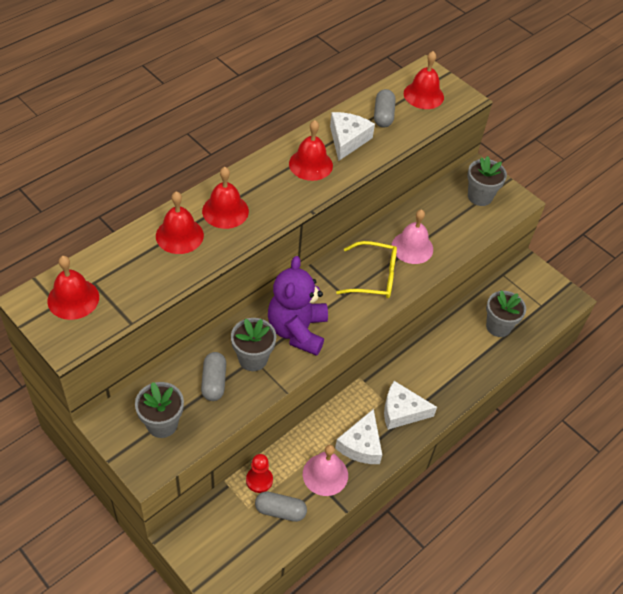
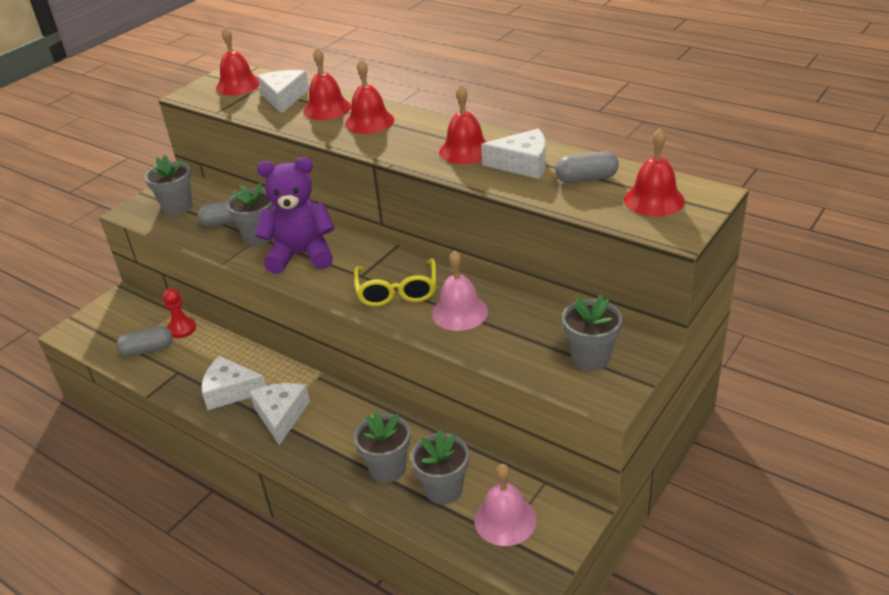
camera: 85 degrees right, 15 degrees down
grey capsule [255,491,307,522] -> grey capsule turned 75 degrees clockwise [116,326,173,357]
pink bell [303,445,348,496] -> pink bell moved to [474,464,537,546]
none -> white cheese [257,70,309,114]
none -> grey flower pot [354,411,411,483]

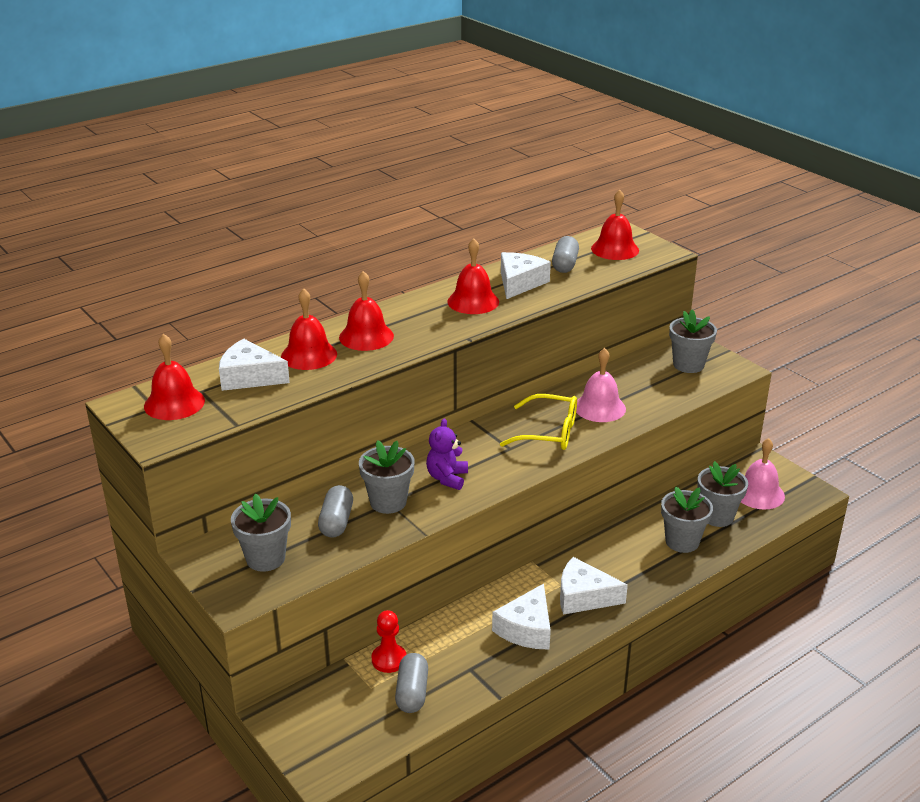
camera: 75 degrees left, 5 degrees down
purple teddy bear [255,157,335,274] -> purple teddy bear [426,418,468,490], size x0.55

